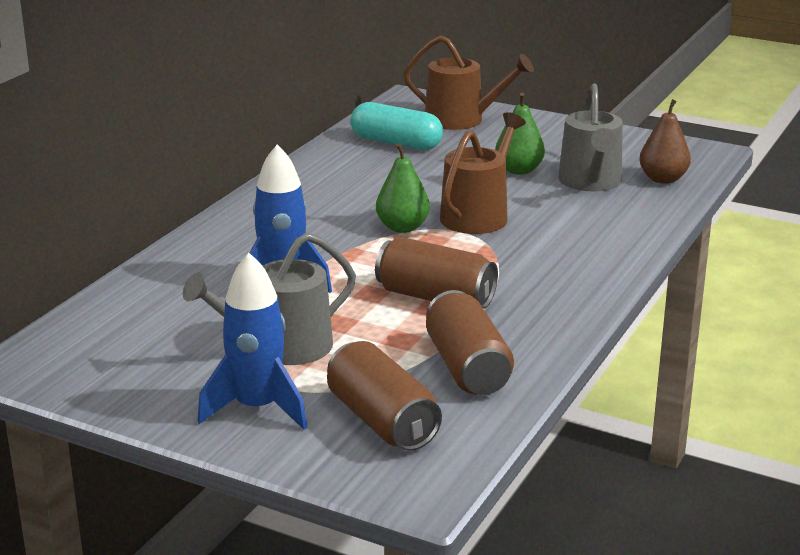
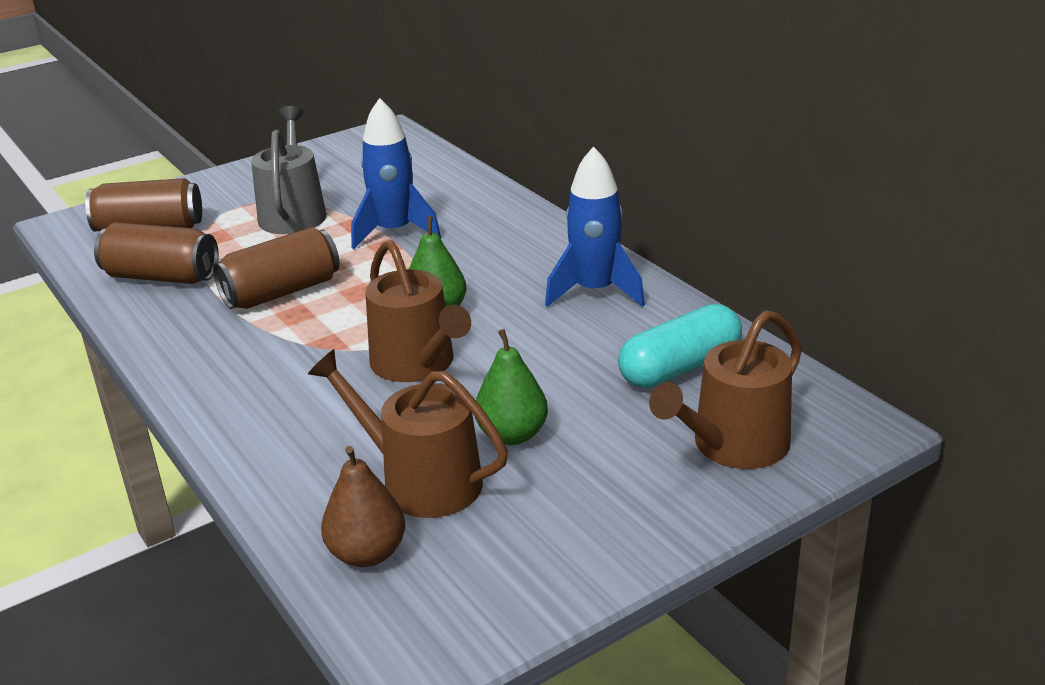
camera: 120 degrees right, 5 degrees up
blue rocket [197,253,307,430] -> blue rocket moved to [545,146,645,307]
grey watering can [558,84,623,192] -> brown watering can [308,349,508,518]

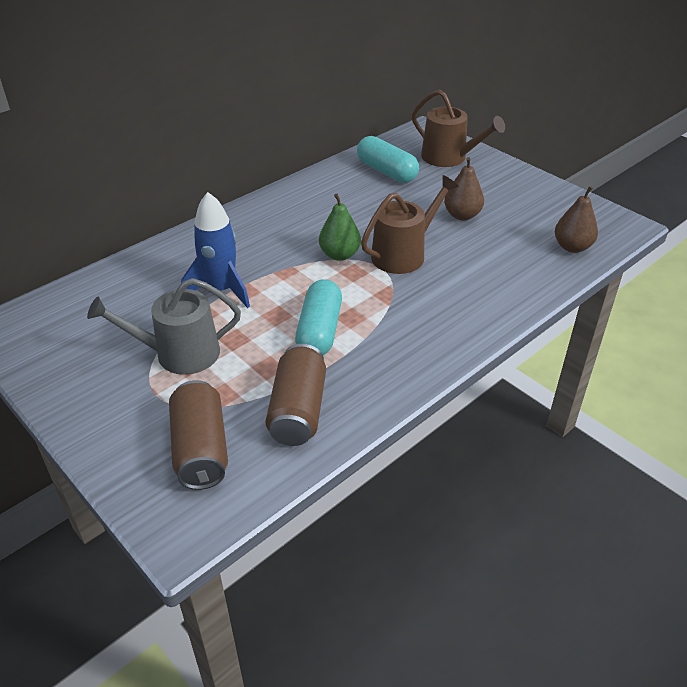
camera: 100 degrees left, 10 degrees up
brown can [213,227,340,309] -> turquoise capsule [295,279,342,355]
brown watering can [308,349,508,518] -> none
green pear [475,329,548,445] -> brown pear [444,157,484,220]
blue rocket [545,146,645,307] -> none

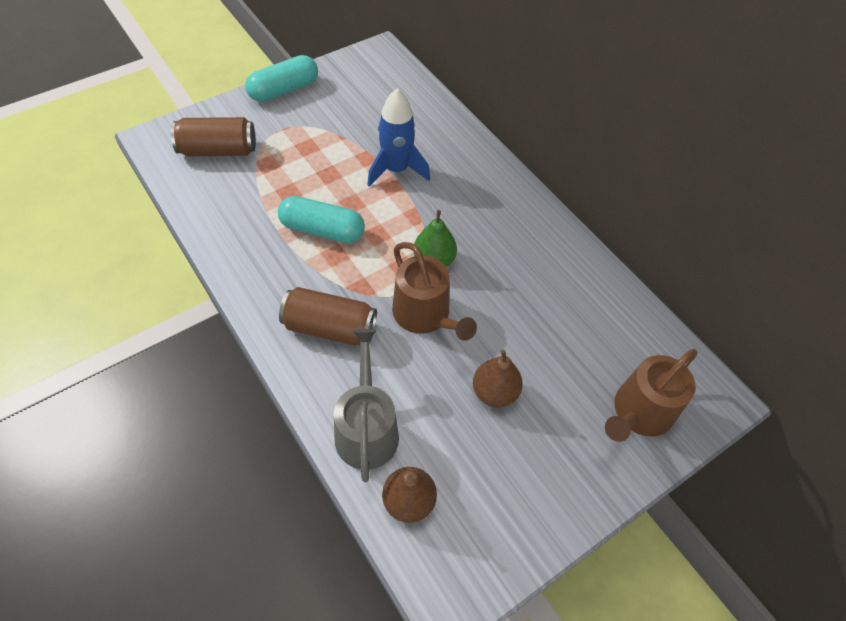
camera: 95 degrees right, 15 degrees up
grey watering can [87,278,241,375] -> grey watering can moved to [334,329,399,482]
brown can [265,344,326,446] -> brown can moved to [279,287,377,346]
turquoise capsule [357,136,419,183] -> turquoise capsule moved to [245,55,318,102]

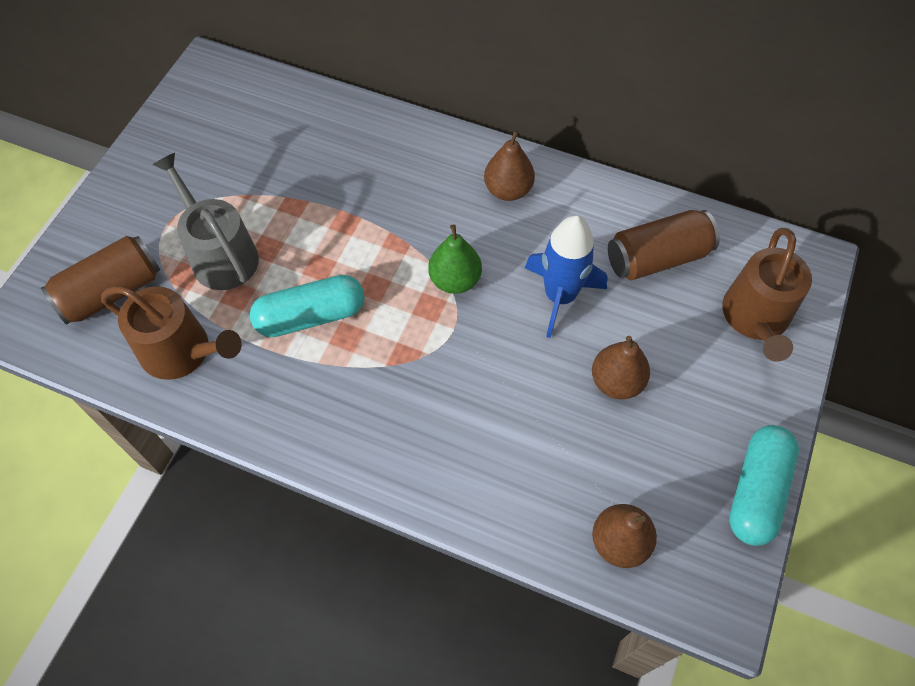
camera: 30 degrees left, 5 degrees up
turquoise capsule [245,55,318,102] -> turquoise capsule moved to [729,425,799,546]
brown can [279,287,377,346] -> brown can moved to [608,210,720,281]
grey watering can [334,329,399,482] -> grey watering can moved to [152,153,259,290]
blue rocket [367,89,430,187] -> blue rocket moved to [525,215,608,338]
brown watering can [392,242,477,341] -> brown watering can moved to [101,286,242,380]
none -> brown pear [484,130,535,201]

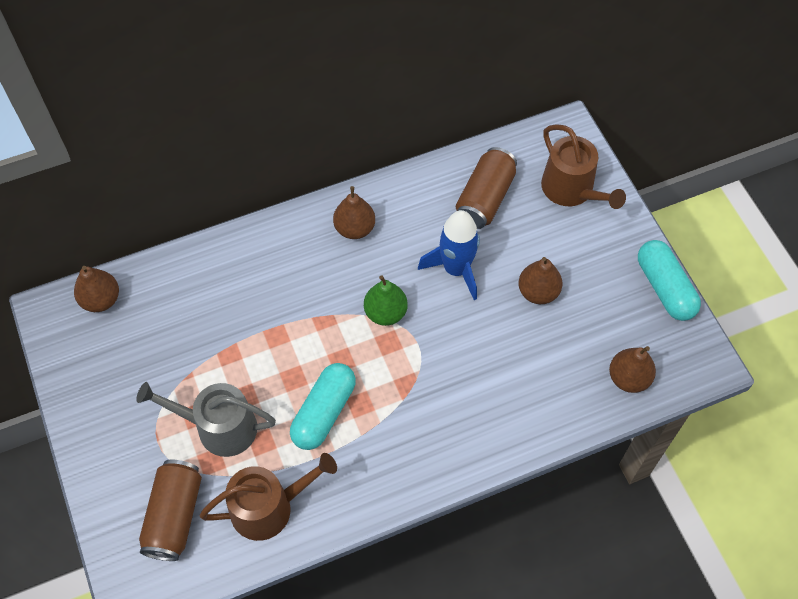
camera: 45 degrees left, 0 degrees up
none -> brown pear [74,266,119,312]

